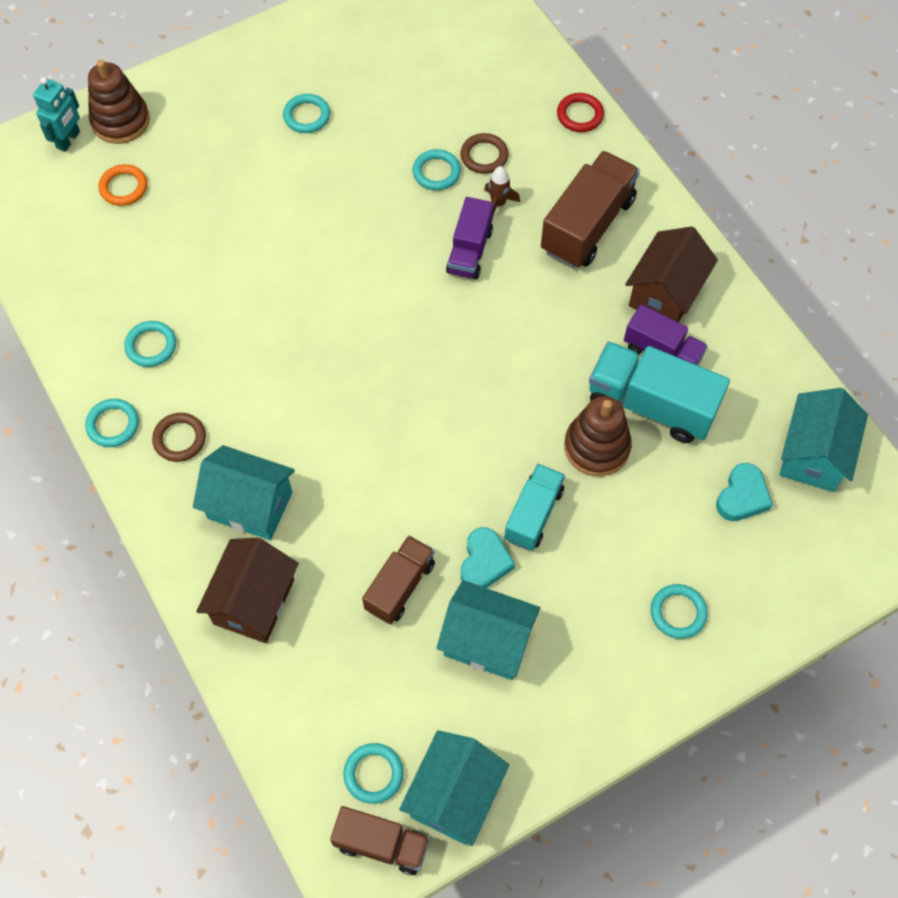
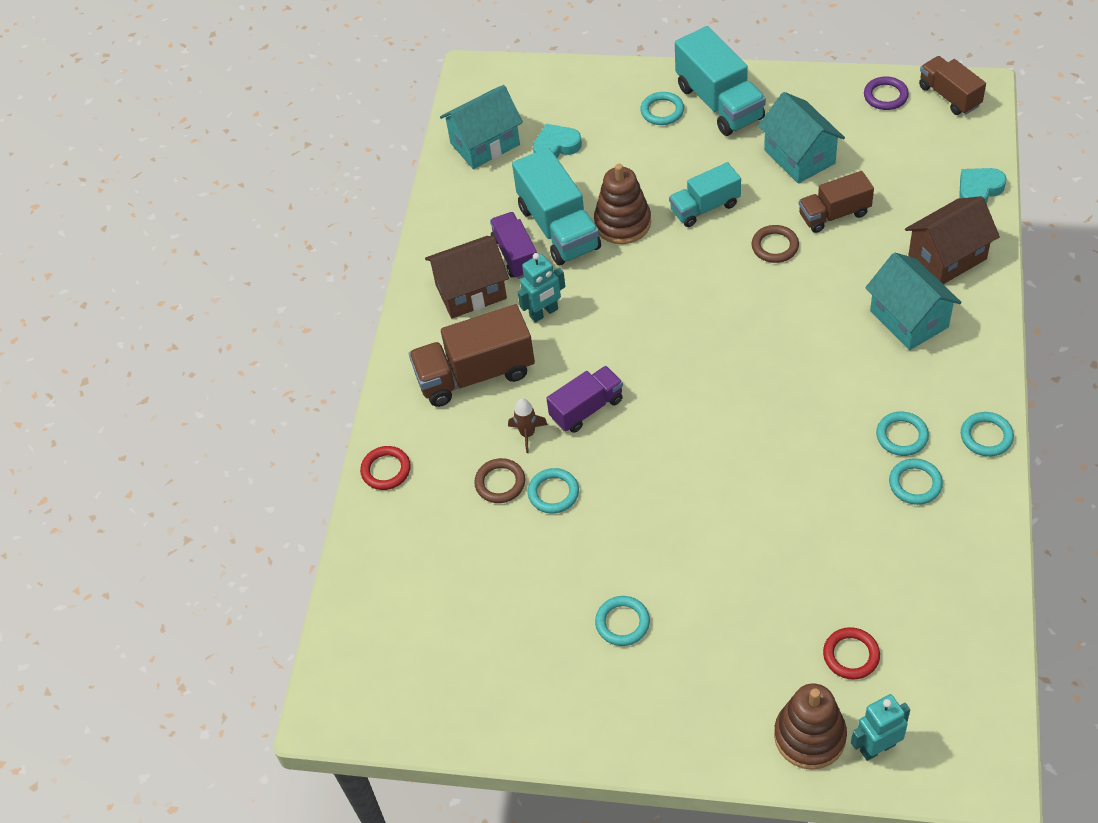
camera: 135 degrees left, 10 degrees down
orange ring [99,164,147,206] -> red ring [823,627,880,680]
brown ring [152,413,206,462] -> brown ring moved to [752,225,799,263]
turquoise ring [344,743,403,804] -> turquoise ring moved to [876,412,929,456]
turquoise house [399,730,509,846] -> purple ring [864,76,909,110]
turquoise heart [461,527,515,588] -> turquoise heart moved to [959,168,1007,204]
none -> turquoise robot [518,253,565,323]
none -> turquoise truck [675,26,766,136]

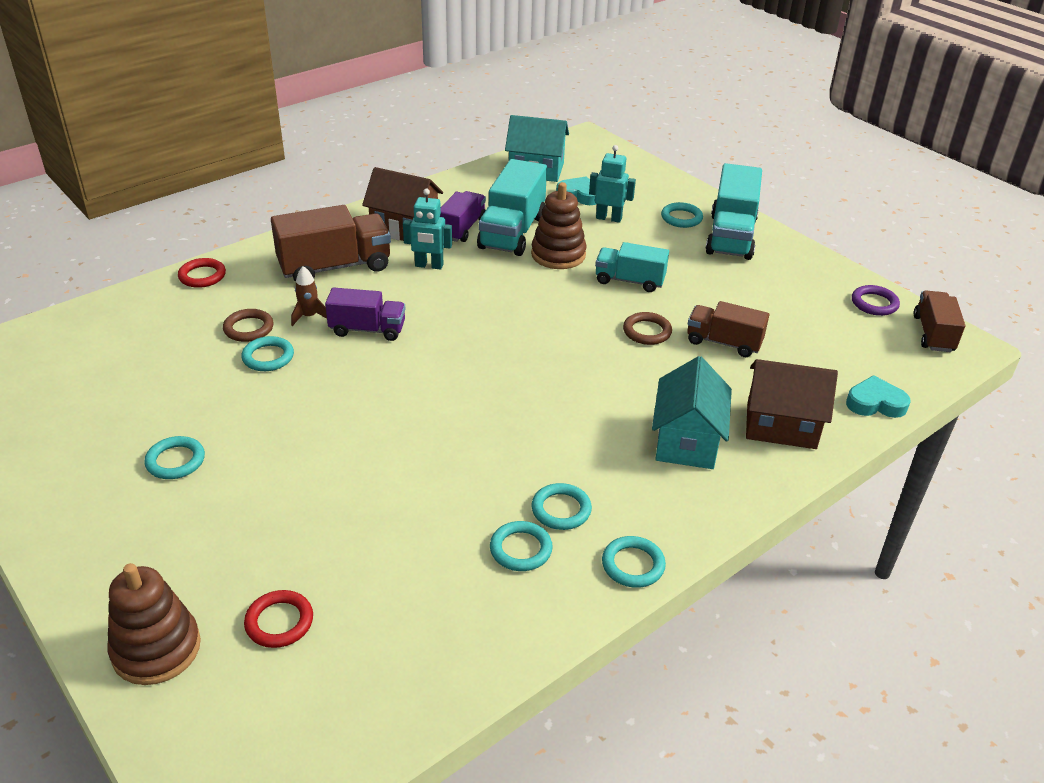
camera: 35 degrees right, 15 degrees down
brown truck [409,304,535,407] -> brown truck turned 135 degrees clockwise [271,205,391,282]
turquoise house [758,92,845,184] -> none
turquoise robot [851,694,910,761] -> turquoise robot moved to [589,145,636,223]

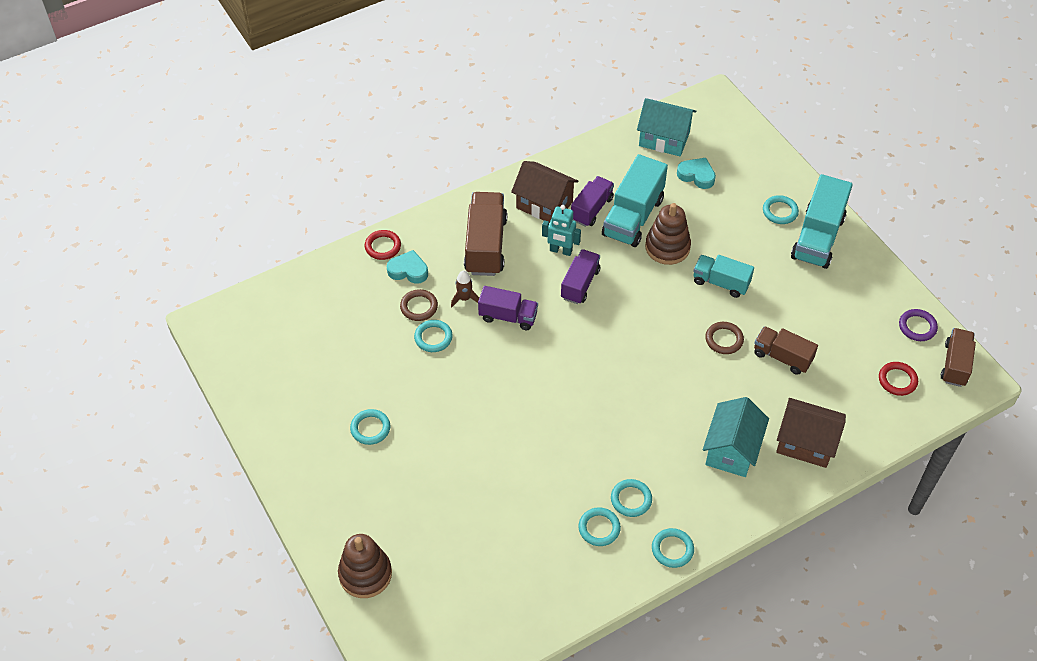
camera: 10 degrees right, 15 degrees up
red ring [244,590,313,648] -> red ring moved to [879,362,918,396]
brown truck [271,205,391,282] -> brown truck turned 75 degrees counterclockwise [464,192,507,276]
turquoise robot [589,145,636,223] -> none
turquoise heart [846,375,910,418] -> turquoise heart moved to [387,250,428,284]
none -> purple truck [561,249,600,304]

